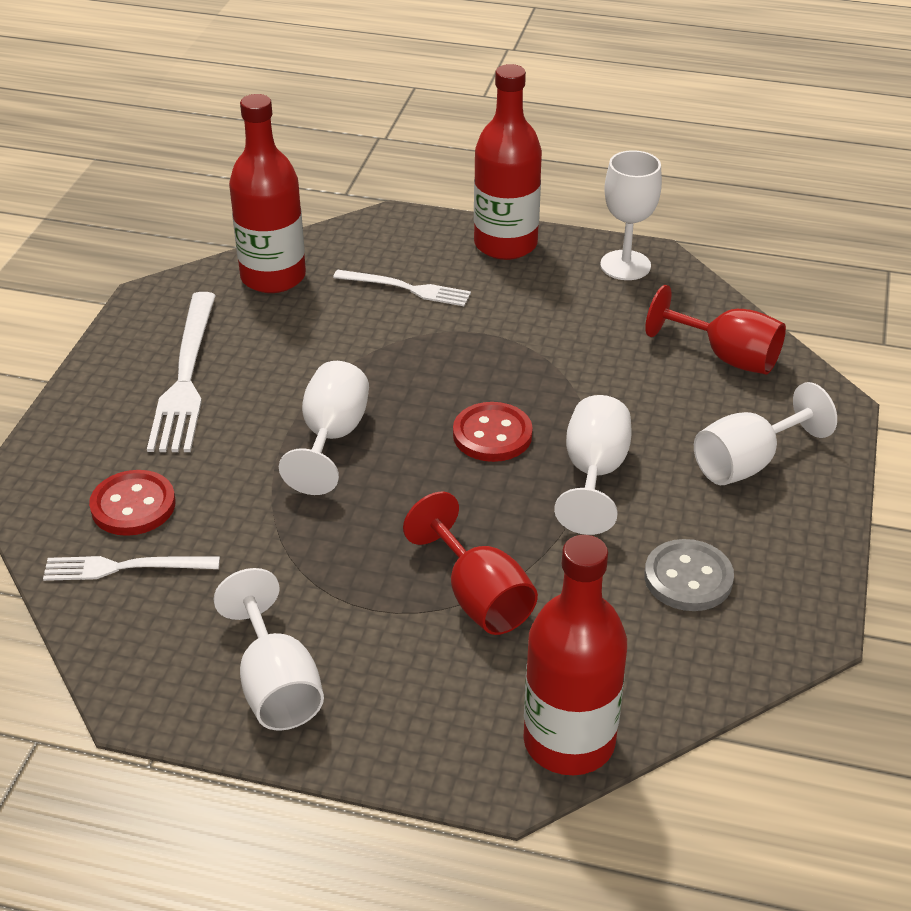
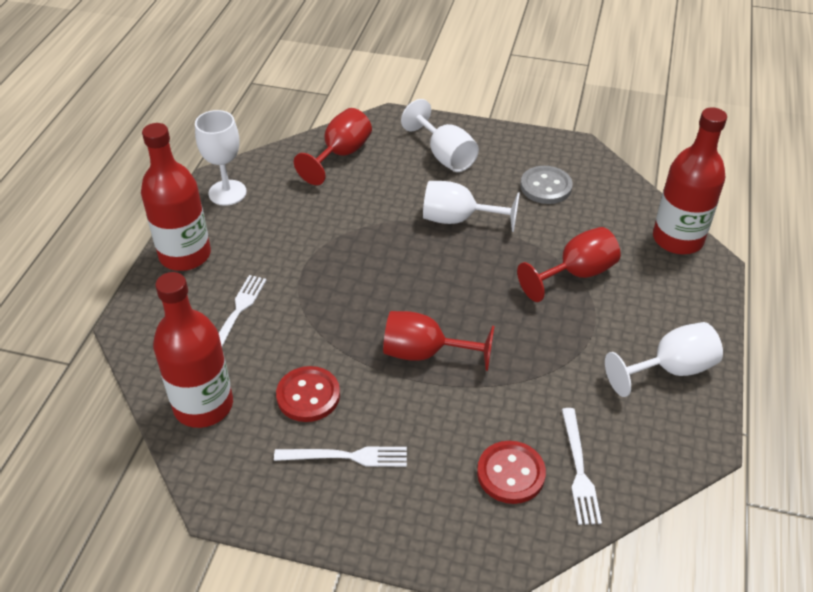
camera: 90 degrees left, 5 degrees up
white fork [147,292,216,452] -> white fork [274,446,407,467], size x0.61
white goblet [279,361,369,495] -> red goblet [383,311,494,371]
red button [453,402,533,462] -> red button moved to [276,366,340,422]

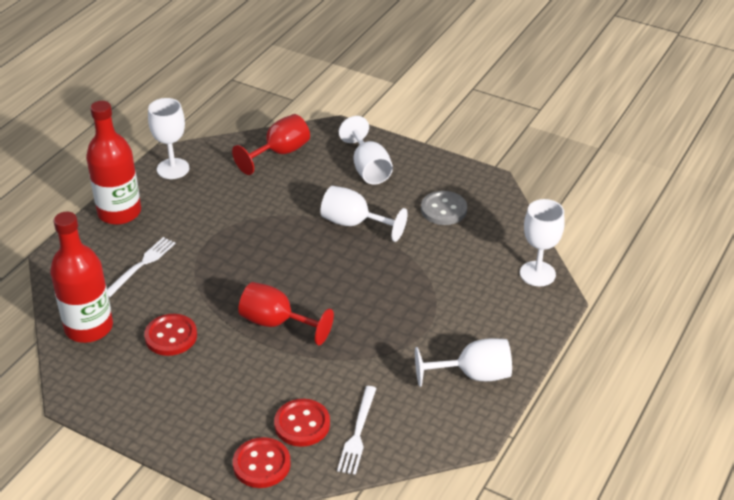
camera: 15 degrees right, 5 degrees down
white fork [274,446,407,467] -> none
red goblet [517,227,621,302] -> none
red bottle [653,107,727,254] -> white goblet [520,199,565,286]
none -> red button [233,437,291,488]

